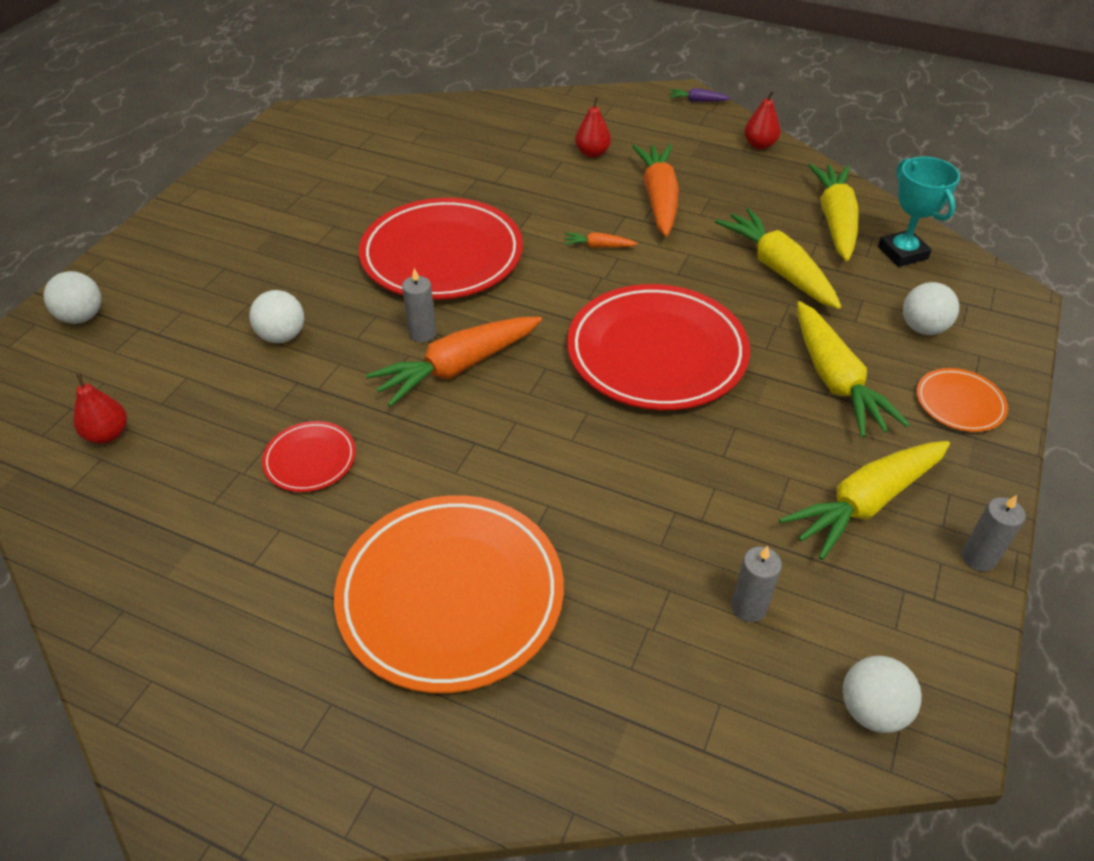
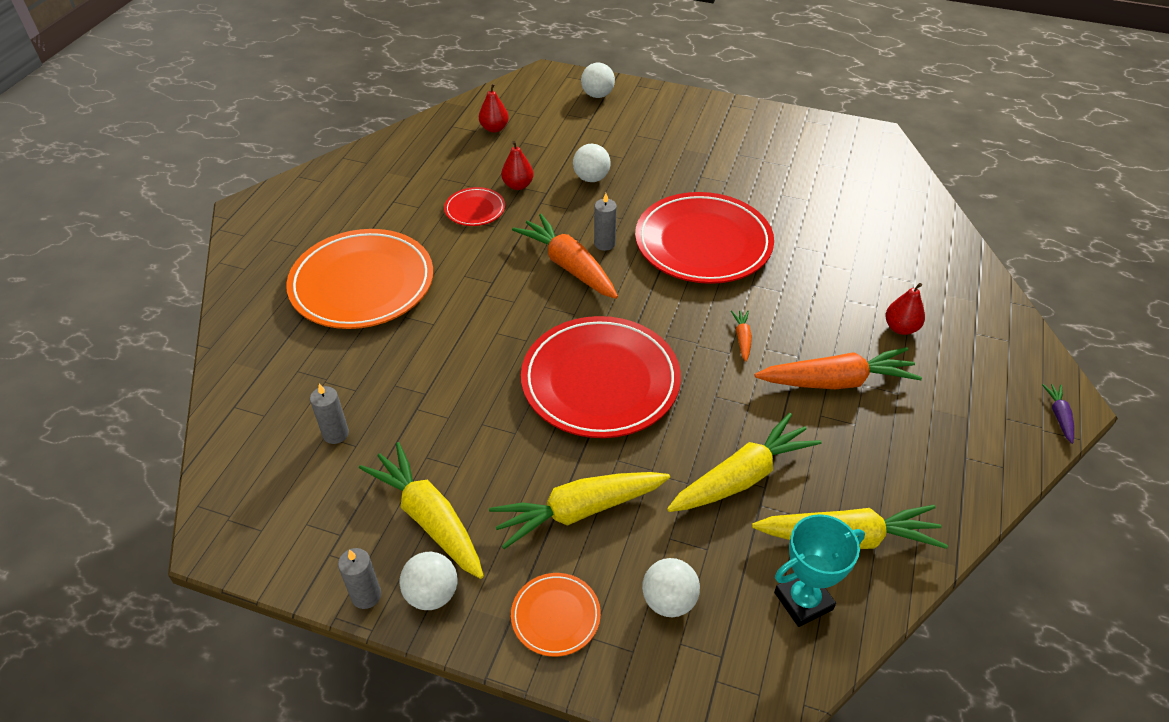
camera: 85 degrees right, 0 degrees up
red pear [744,90,781,150] -> red pear moved to [501,141,534,190]
white ball [843,656,922,733] -> white ball moved to [400,552,458,610]

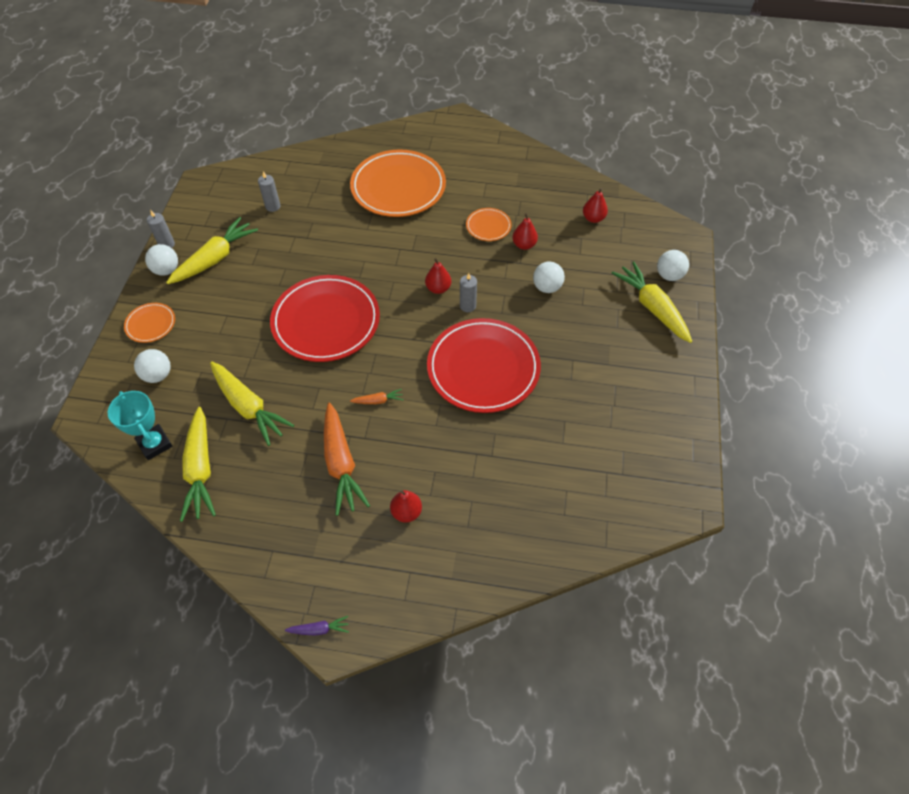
camera: 80 degrees right, 10 degrees up
red plate [444,187,505,226] -> orange plate [466,208,512,241]
yellow carrot [489,472,670,549] -> yellow carrot moved to [612,261,692,343]
orange carrot [512,214,618,299] -> red pear [425,258,451,294]

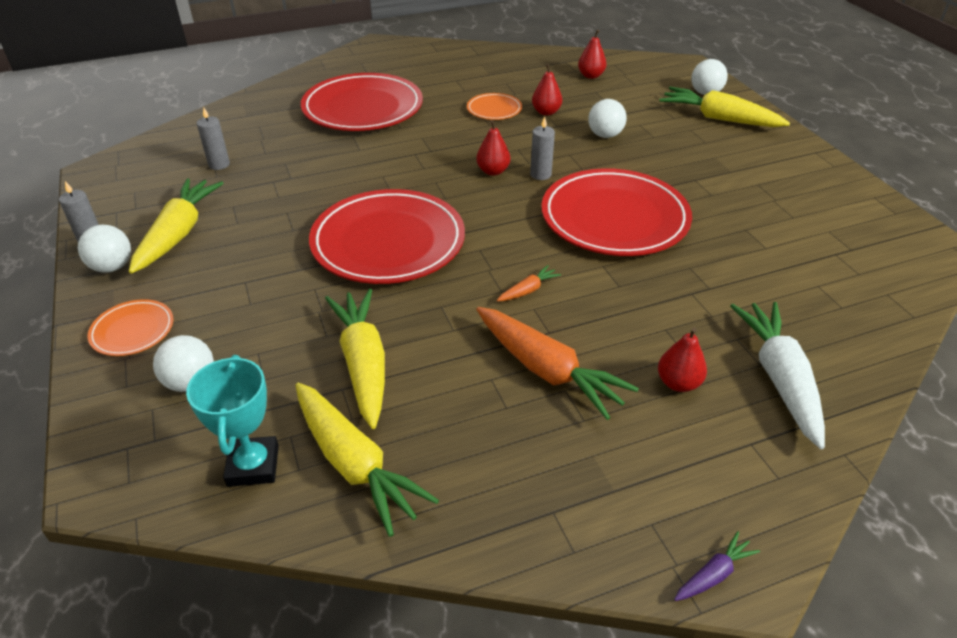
camera: 30 degrees left, 15 degrees down
turquoise trophy [108,391,173,460] -> turquoise trophy turned 60 degrees clockwise [186,355,279,487]
yellow carrot [210,362,294,446] -> yellow carrot turned 120 degrees counterclockwise [325,289,385,429]
orange plate [350,150,446,217] -> red plate [301,73,423,131]
none -> white carrot [730,302,825,449]

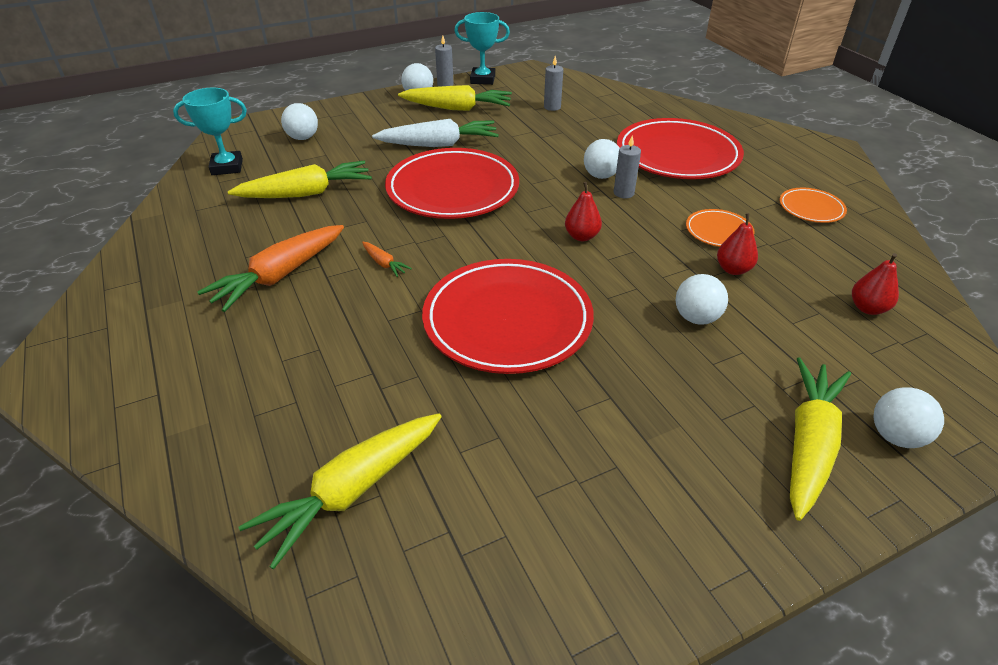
camera: 85 degrees right, 0 degrees up
orange plate [87,299,174,356] -> orange plate moved to [779,188,847,223]
yellow carrot [295,383,439,537] -> yellow carrot moved to [238,413,442,569]
grey candle [530,117,555,180] -> grey candle moved to [614,136,641,198]
red pear [658,328,707,392] -> none
purple carrot [674,531,760,601] -> none
white carrot [730,302,825,449] -> white carrot moved to [372,119,499,147]
none -> turquoise trophy [454,12,510,85]
none -> white ball [584,139,620,179]

